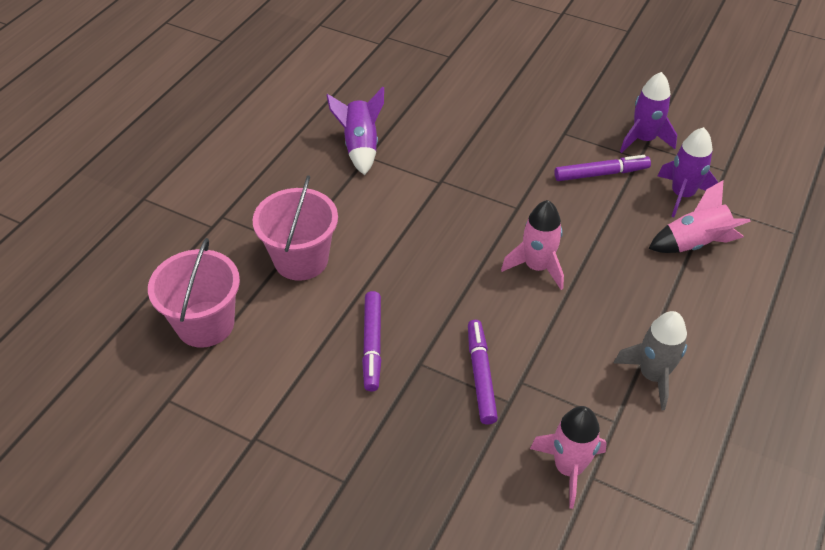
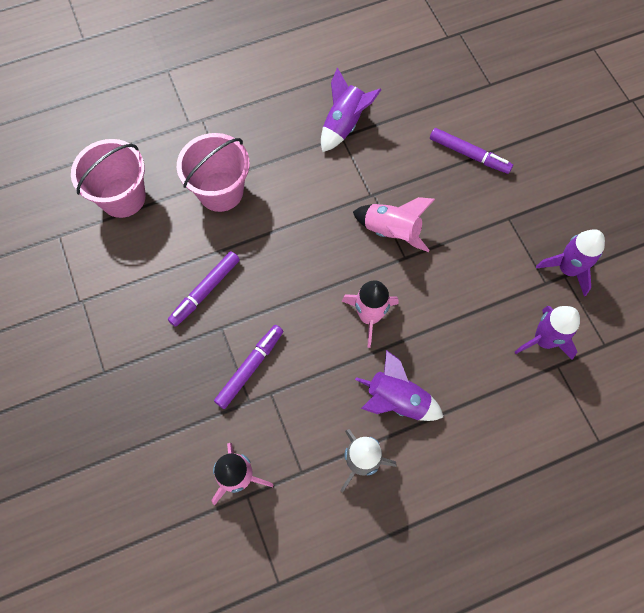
camera: 40 degrees right, 20 degrees up
purple marker [554,155,651,181] -> purple marker moved to [430,128,513,174]
pink rocket [648,180,751,253] -> pink rocket moved to [353,197,435,252]
none -> purple rocket [355,350,443,421]

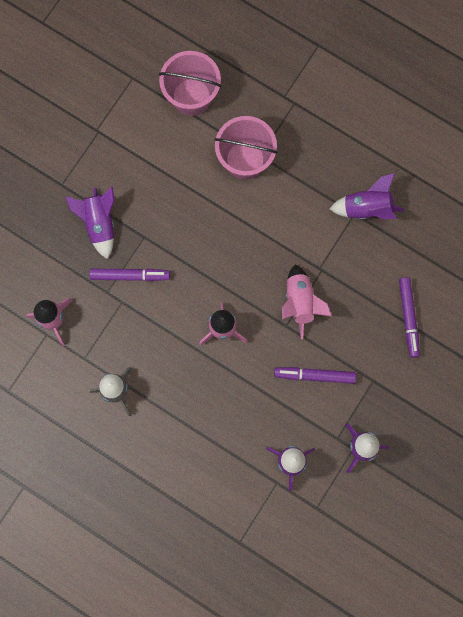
camera: 55 degrees right, 10 degrees up
purple marker [168,251,240,327] -> purple marker moved to [274,367,356,384]
purple rocket [355,350,443,421] -> purple rocket moved to [65,186,115,260]

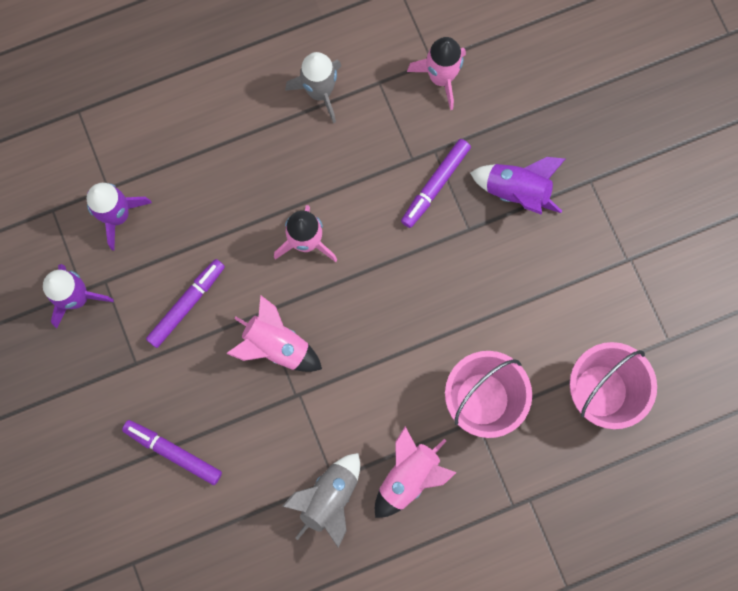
camera: 125 degrees right, 0 degrees up
purple rocket [330,173,404,219] -> grey rocket [282,453,360,547]
none -> pink rocket [375,426,457,518]

